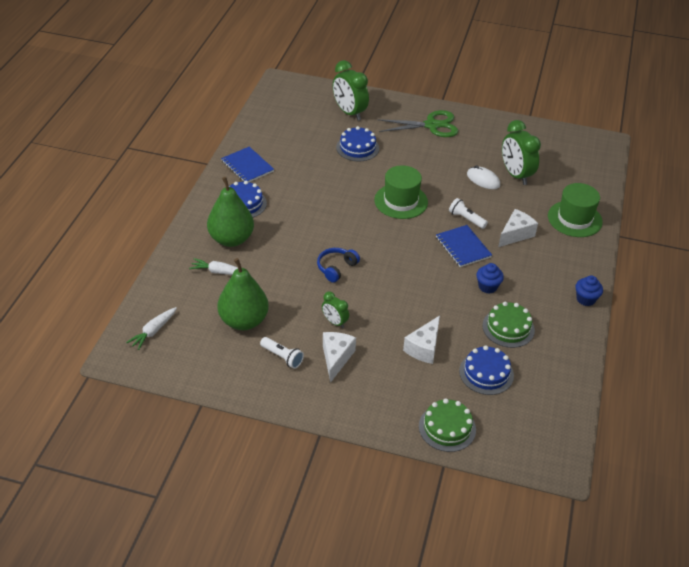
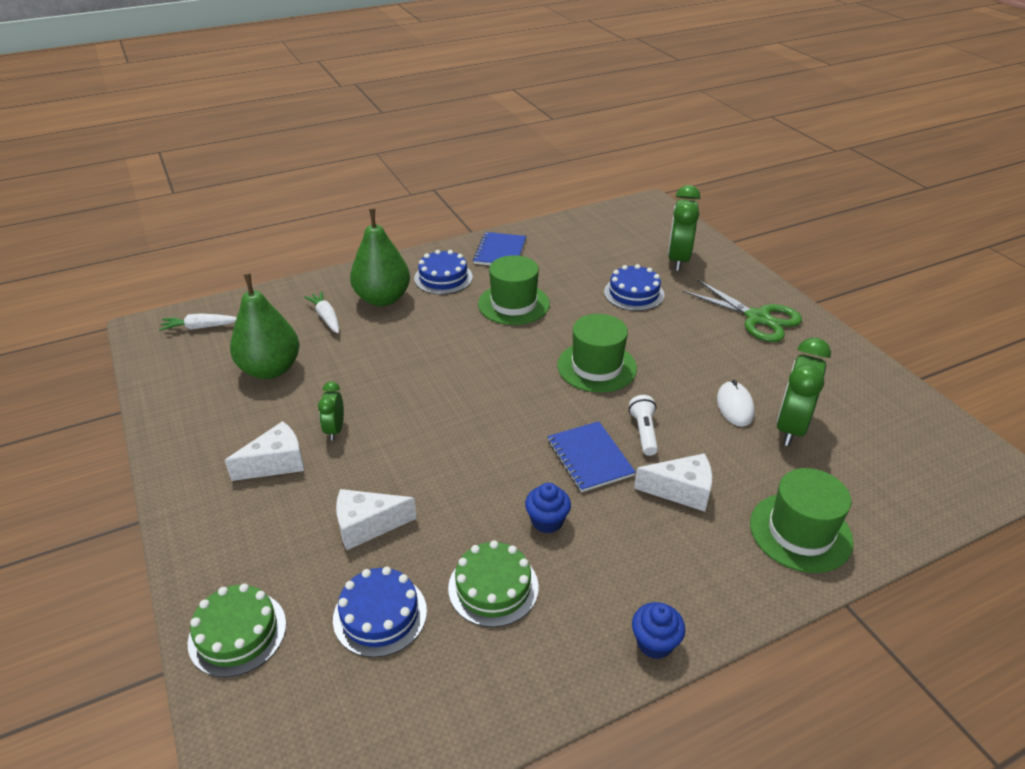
camera: 50 degrees right, 5 degrees down
white flashlight [260,337,304,369] -> none
blue headphones [317,248,360,283] -> none
blue notebook [436,225,492,267] -> blue notebook turned 45 degrees counterclockwise [548,421,636,492]
none -> green hat [478,255,550,325]

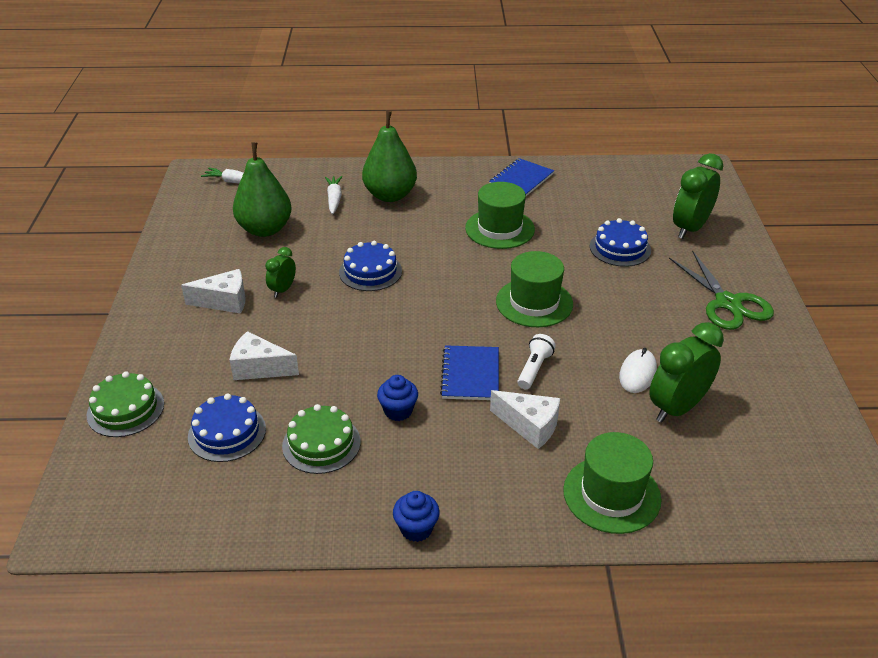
camera: 25 degrees right, 0 degrees up
blue cake [414,250,473,294] -> blue cake moved to [339,241,402,291]

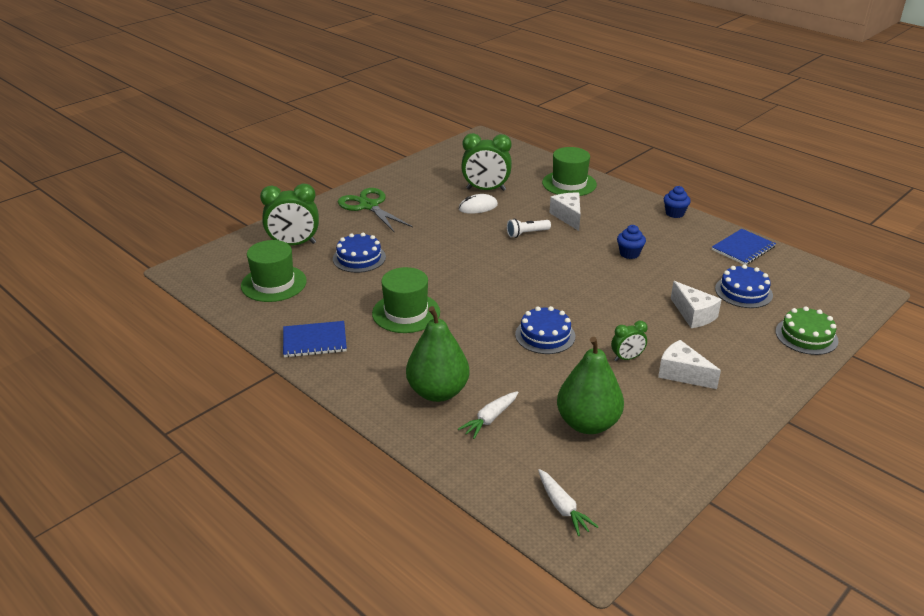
camera: 135 degrees left, 5 degrees down
green cake [282,404,361,474] -> none
blue notebook [440,345,499,400] -> blue notebook moved to [712,229,776,265]
green hat [496,251,573,327] -> green hat moved to [241,240,307,302]
green scissors [669,250,774,330] -> green scissors turned 60 degrees counterclockwise [338,188,413,233]

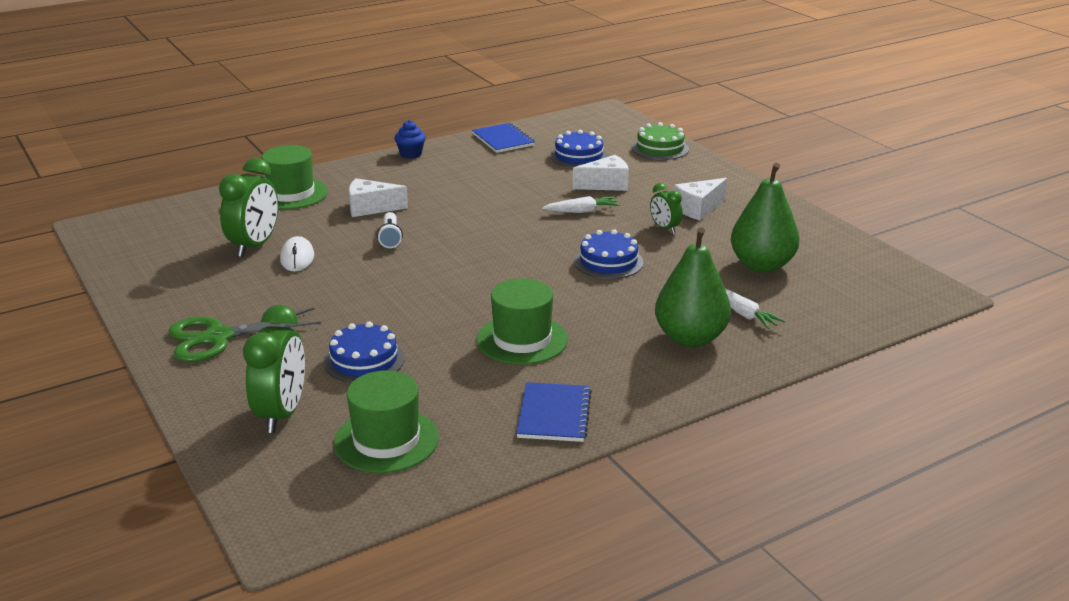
camera: 75 degrees left, 5 degrees down
white carrot [538,469,598,536] -> white carrot moved to [542,196,620,213]
green clock [611,321,647,361] -> green clock turned 150 degrees clockwise [650,183,683,233]
blue cupcake [617,225,646,259] -> none

